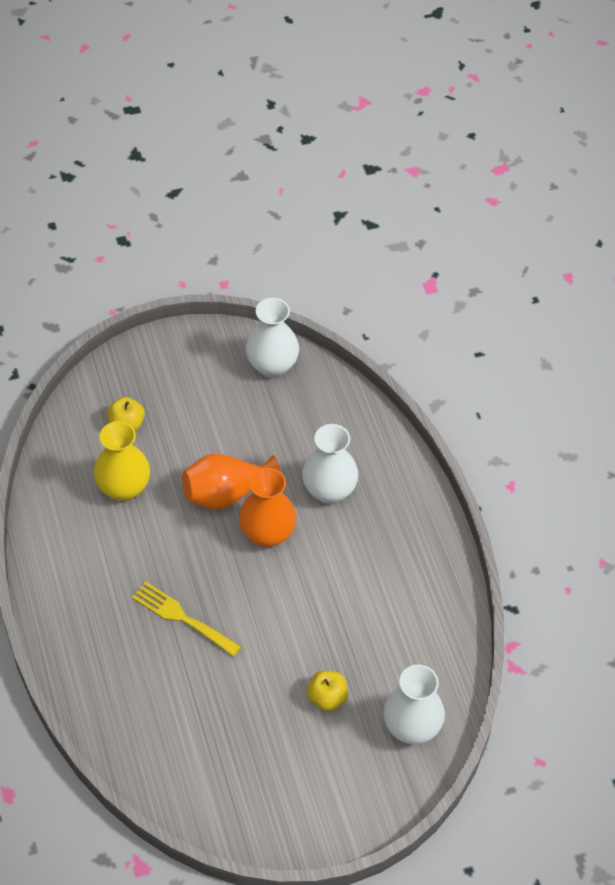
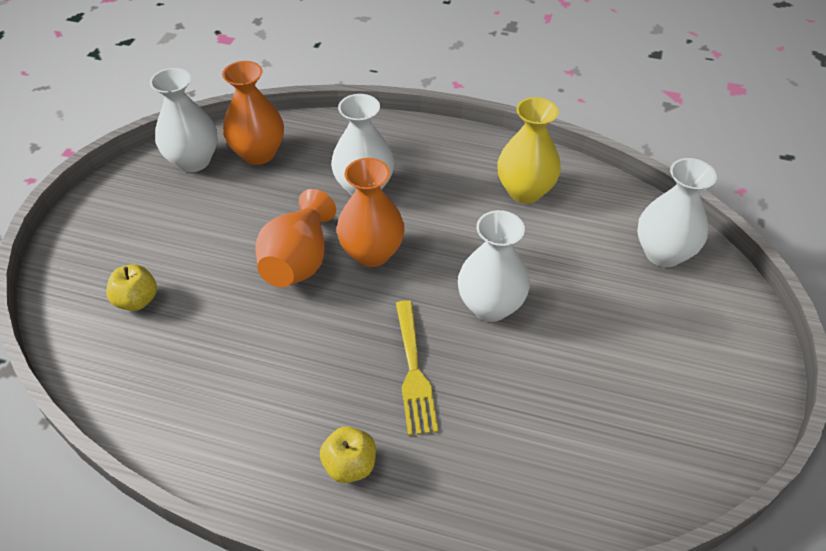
camera: 55 degrees left, 5 degrees down
yellow vase [94,421,150,501] -> yellow vase moved to [497,97,561,203]
yellow fork [132,582,241,657] -> yellow fork turned 75 degrees counterclockwise [396,300,438,436]
yellow apple [307,670,348,711] -> yellow apple moved to [320,426,376,483]
none -> orange vase [222,61,284,165]
none -> white vase [458,210,530,322]

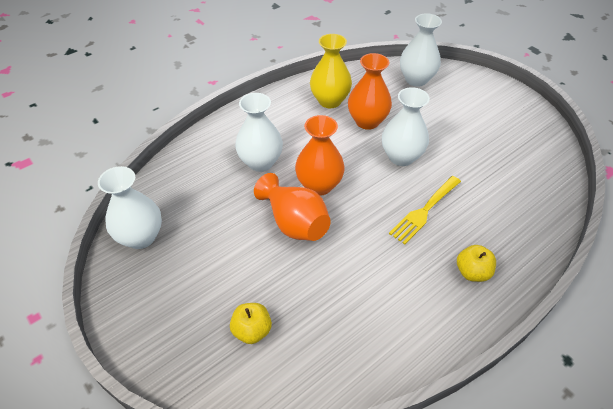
camera: 55 degrees left, 0 degrees up
orange vase [222,61,284,165] -> orange vase moved to [348,53,392,130]
yellow fork [396,300,438,436] -> yellow fork turned 105 degrees clockwise [389,176,461,244]

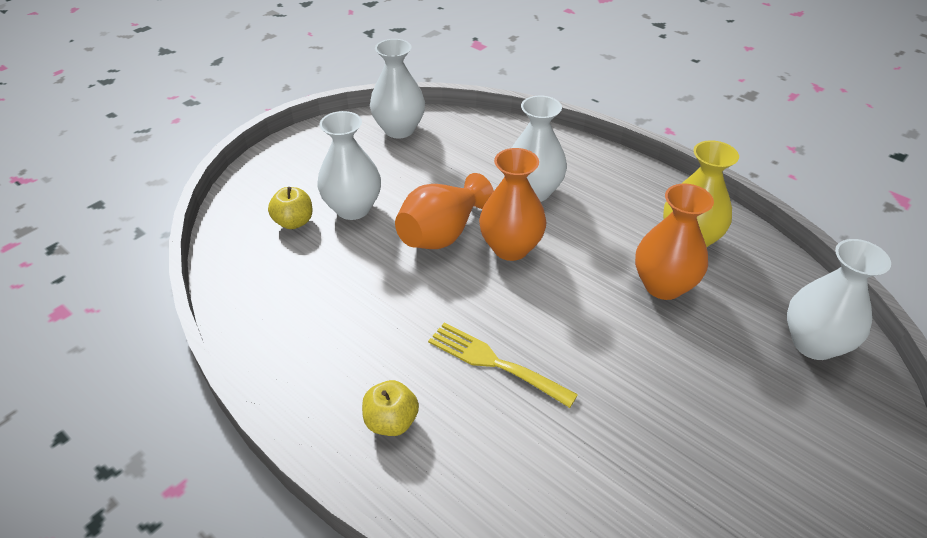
camera: 80 degrees right, 5 degrees down
white vase [382,87,430,166] -> white vase moved to [317,111,381,220]

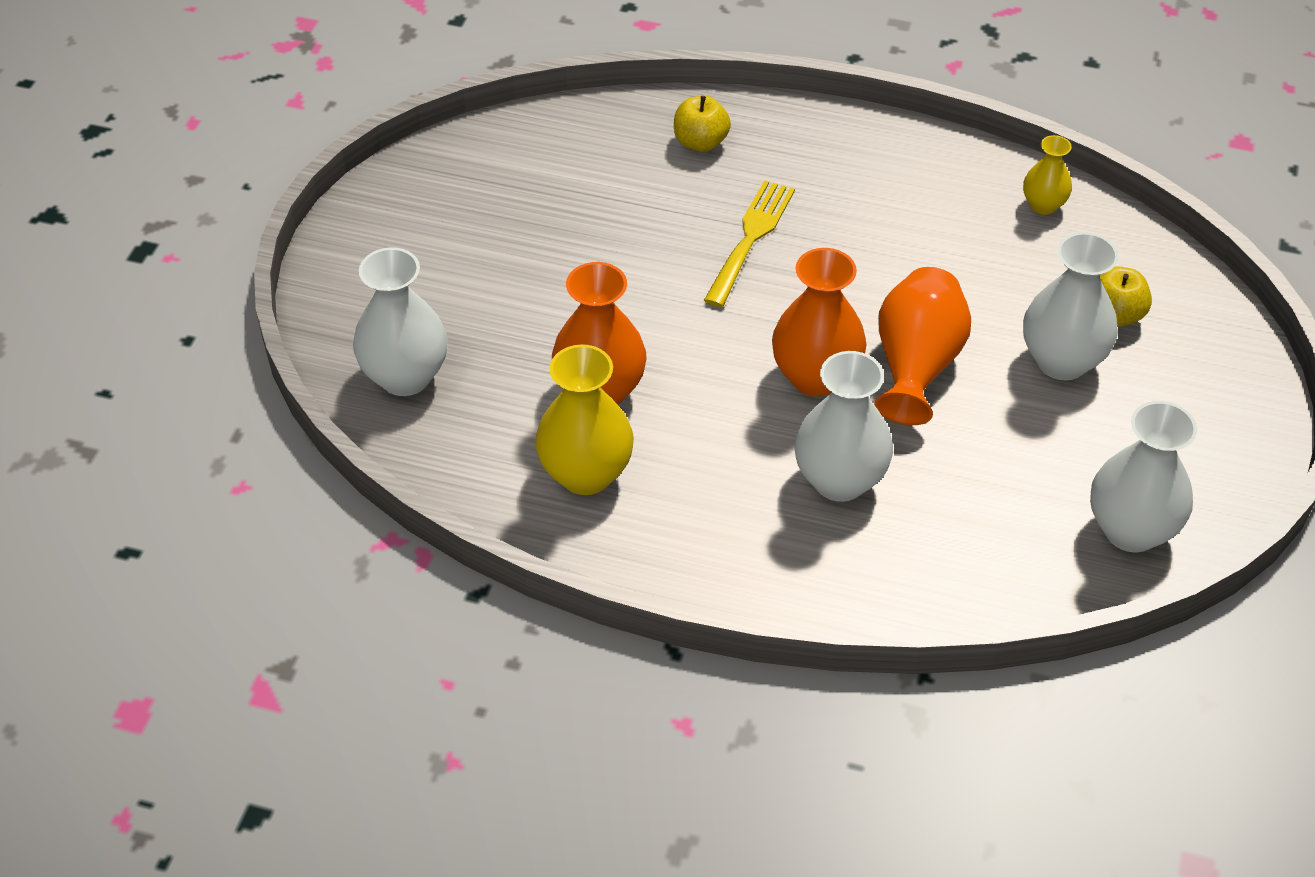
camera: 155 degrees right, 5 degrees up
yellow apple [362,380,419,436] -> yellow apple moved to [674,96,731,152]
yellow fork [428,323,578,408] -> yellow fork turned 75 degrees counterclockwise [704,180,795,307]
none -> yellow vase [1023,135,1072,215]

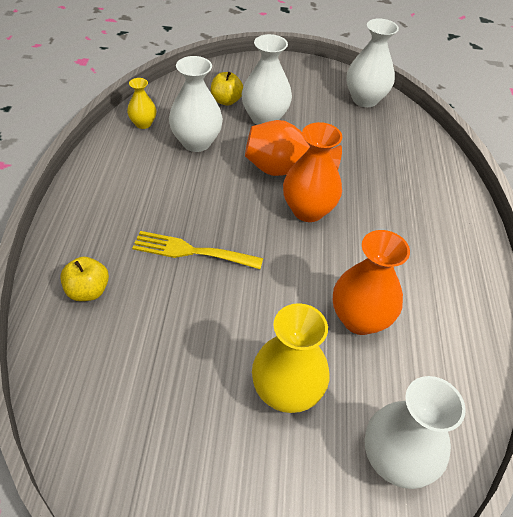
camera: 105 degrees left, 0 degrees up
yellow vase [535,344,634,495] -> yellow vase moved to [252,303,330,413]
white vase [795,351,893,502] -> white vase moved to [169,56,223,152]

